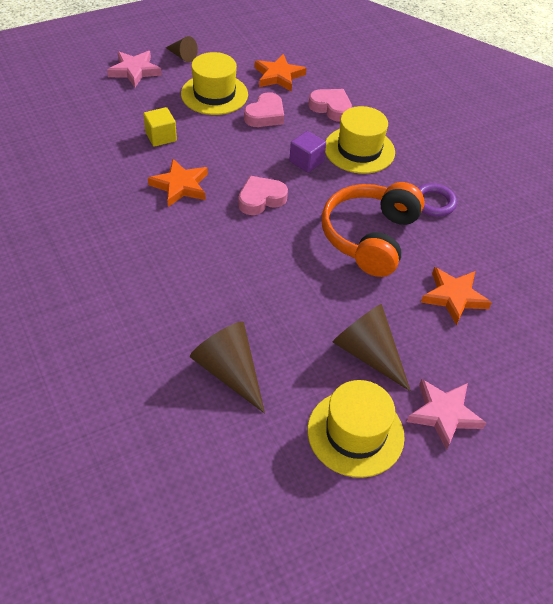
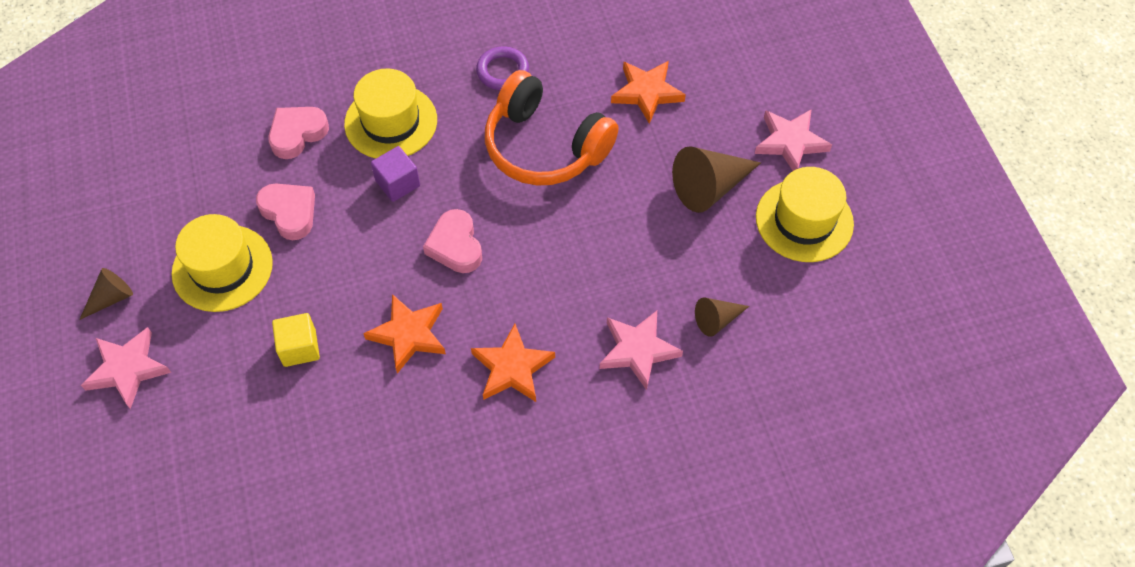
camera: 75 degrees left, 10 degrees up
brown cone [190,322,265,414] -> brown cone [695,297,749,337], size x0.56
orange star [255,54,306,92] -> orange star moved to [471,324,555,402]
none -> pink star [600,311,683,390]

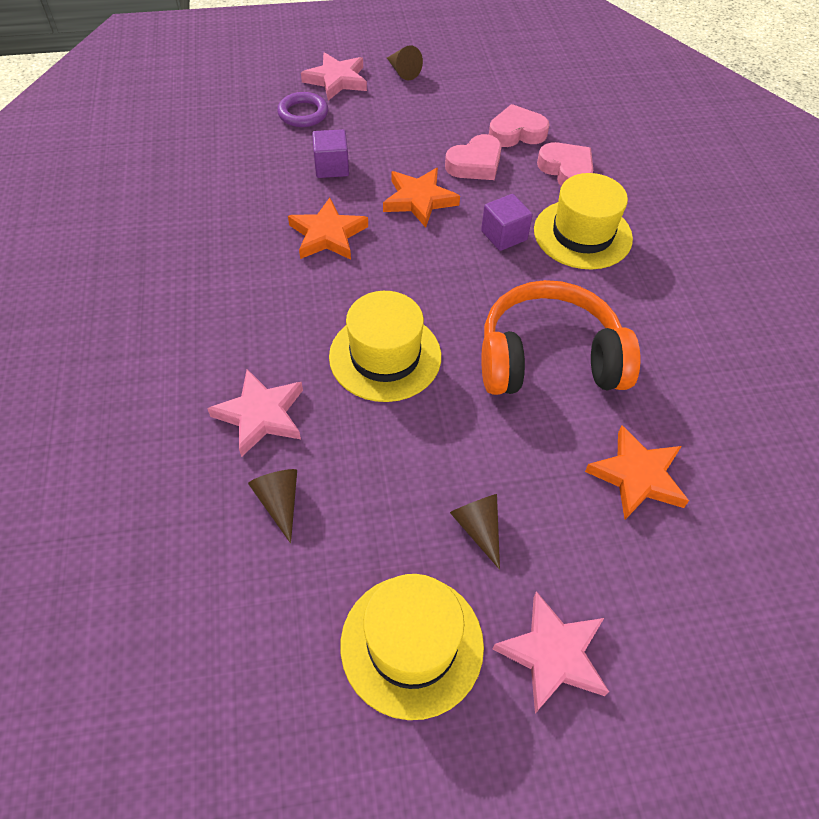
camera: 95 degrees right, 5 degrees down
yellow hat [172,214,273,312] -> yellow hat moved to [329,291,441,402]
yellow cube [272,313,320,367] -> purple cube [312,129,349,178]
pink heart [423,209,482,273] -> pink heart moved to [489,104,549,147]
orange star [471,324,555,402] -> orange star moved to [383,168,460,228]
purple ring [476,47,529,90] -> purple ring moved to [277,92,328,127]
orange headphones [485,70,619,186] -> orange headphones turned 45 degrees clockwise [481,280,641,395]
brown cone [672,146,761,213] -> brown cone [450,494,500,570], size x0.56

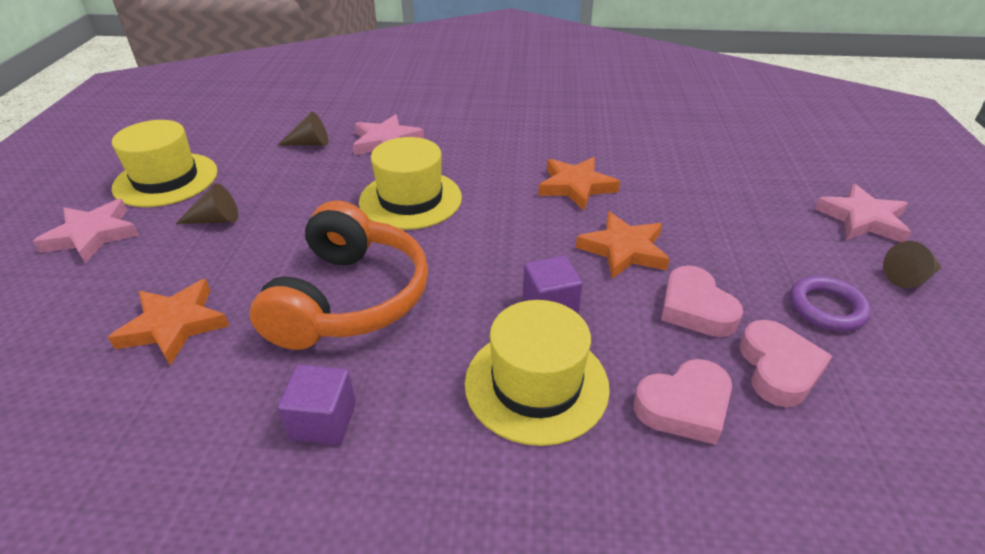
camera: 105 degrees right, 15 degrees down
purple ring [277,92,328,127] -> purple ring moved to [790,276,871,331]
purple cube [312,129,349,178] -> purple cube moved to [277,365,356,445]

